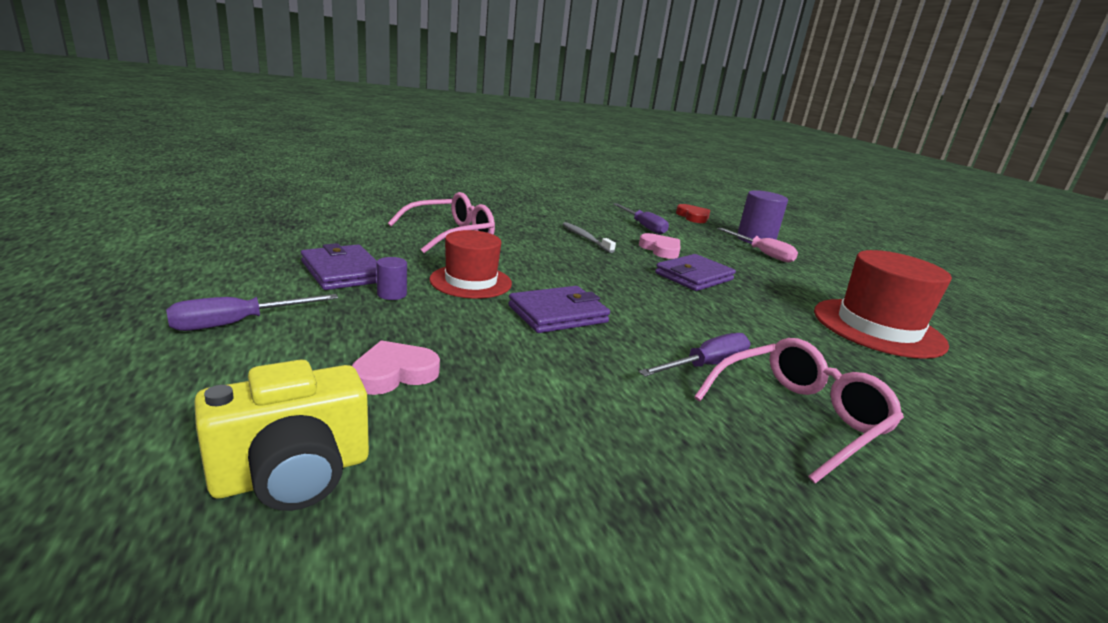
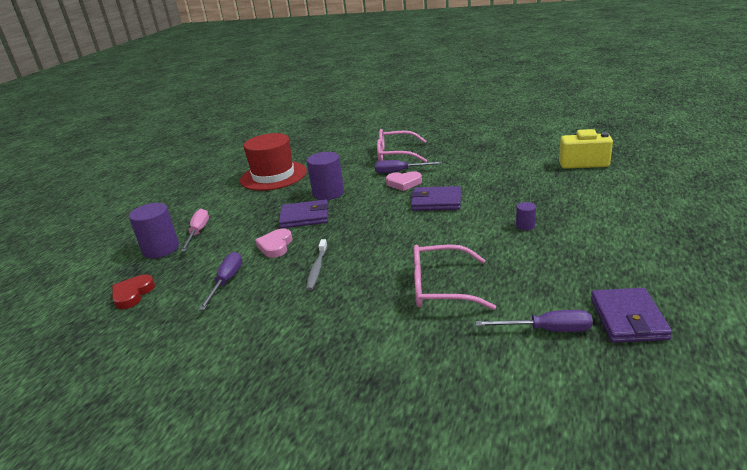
camera: 135 degrees left, 5 degrees up
purple screwdriver [166,294,338,331] -> purple screwdriver moved to [476,310,593,332]
purple wallet [301,243,377,290] -> purple wallet moved to [591,288,672,343]
pink heart [352,340,440,395] -> pink heart moved to [386,171,422,191]
red hat [429,230,512,299] -> none
none -> purple cylinder [307,152,344,200]

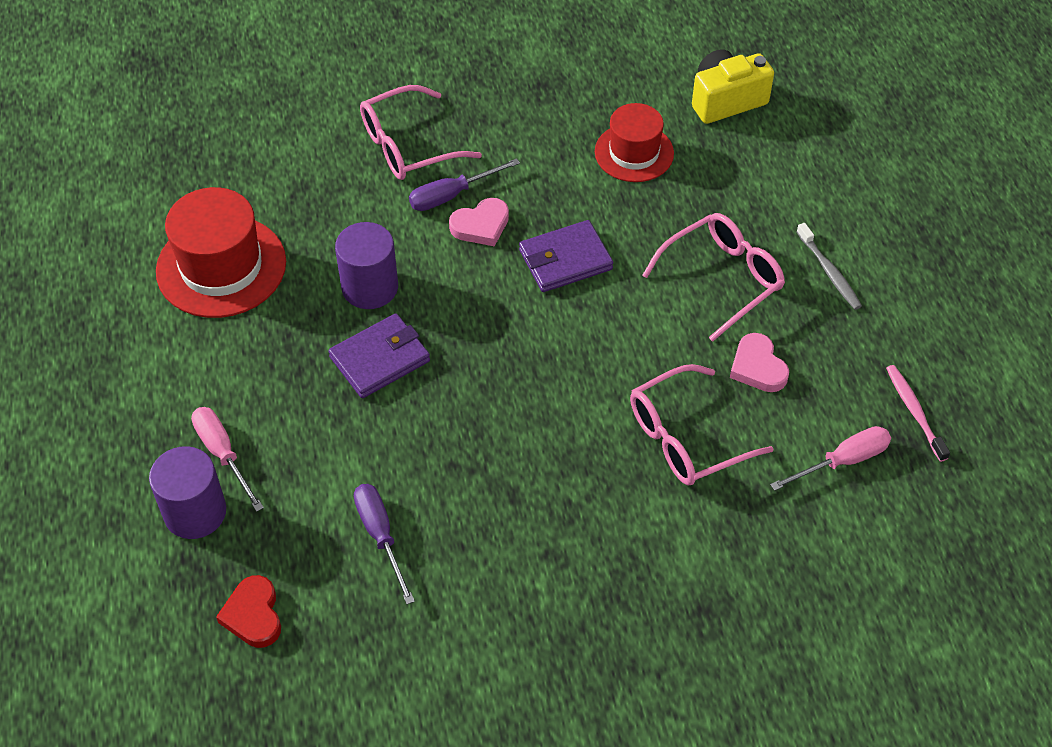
camera: 35 degrees left, 25 degrees up
pink heart [255,229,292,258] -> pink heart moved to [730,333,789,392]
grey toothbrush [306,239,327,291] -> grey toothbrush moved to [797,223,862,310]
purple screwdriver [476,310,593,332] -> pink screwdriver [770,426,891,491]
purple cylinder [516,202,536,230] -> pink glasses [642,213,785,342]
purple wallet [591,288,672,343] -> pink toothbrush [886,365,950,462]
none -> red hat [595,103,674,182]

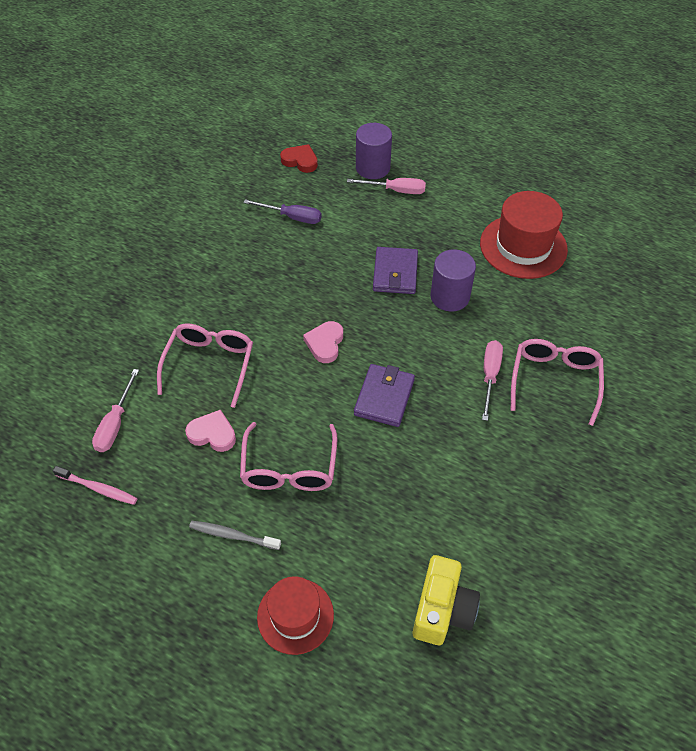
camera: 130 degrees right, 0 degrees up
purple screwdriver [409,158,520,211] -> pink screwdriver [482,340,503,421]
pink heart [449,198,509,247] -> pink heart moved to [303,321,343,363]
red hat [595,103,674,182] -> red hat moved to [257,576,334,655]

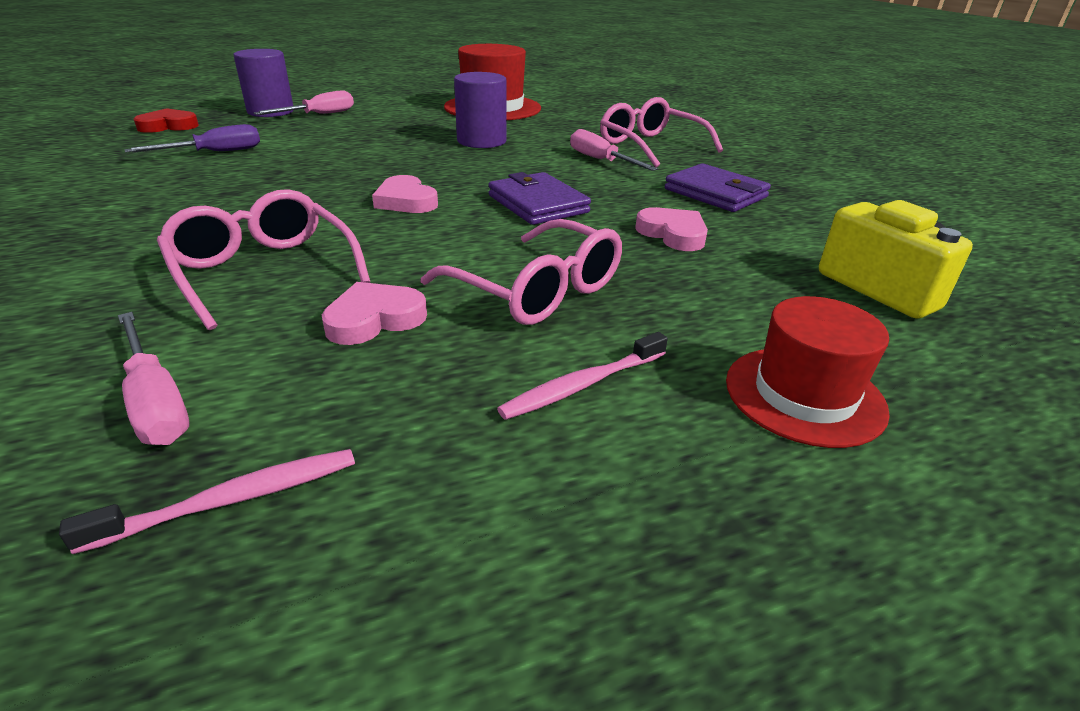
camera: 50 degrees left, 20 degrees down
grey toothbrush [189,521,281,550] -> pink toothbrush [497,332,668,420]
purple wallet [373,247,418,294] -> purple wallet moved to [665,163,771,212]
none -> pink heart [635,207,708,251]

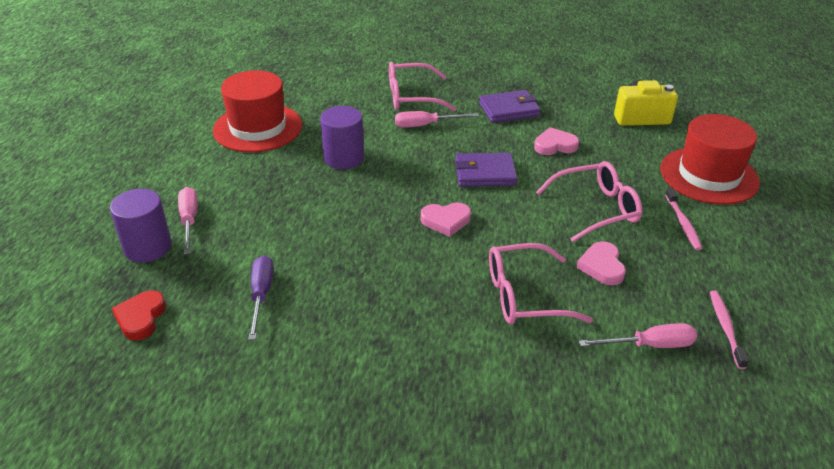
camera: 60 degrees left, 5 degrees up
red hat [726,296,890,448] -> red hat [660,114,760,205], size x1.55

